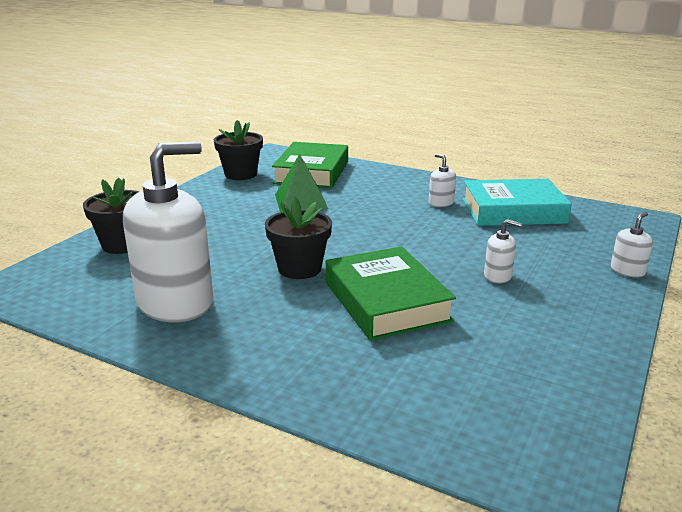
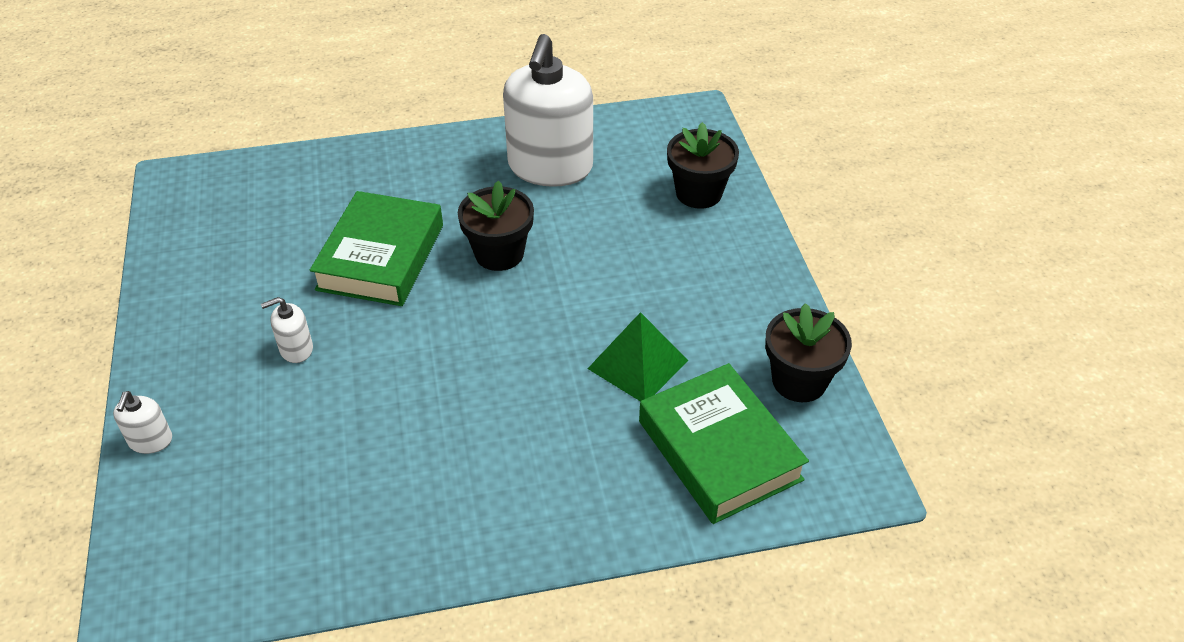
camera: 140 degrees right, 20 degrees up
green book [326,246,456,341] -> green book turned 75 degrees clockwise [310,191,443,306]
white soap dispenser [429,154,456,207] -> none
turquoise book [462,179,572,226] -> none

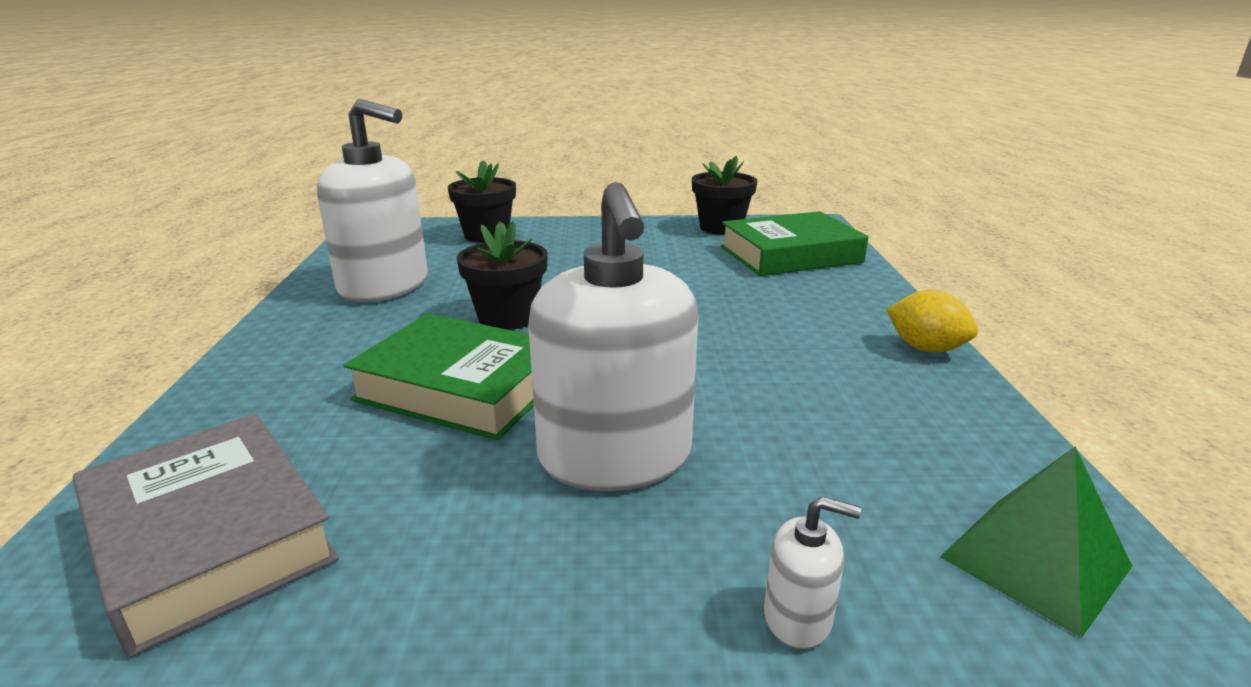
camera: 80 degrees left, 20 degrees down
white soap dispenser [261,297,313,363] -> white soap dispenser [528,182,698,491], size x2.44
green pyramid [587,312,688,401] -> green pyramid moved to [940,447,1132,638]
none -> grey book [73,414,339,657]
none -> yellow lemon [886,290,978,352]

